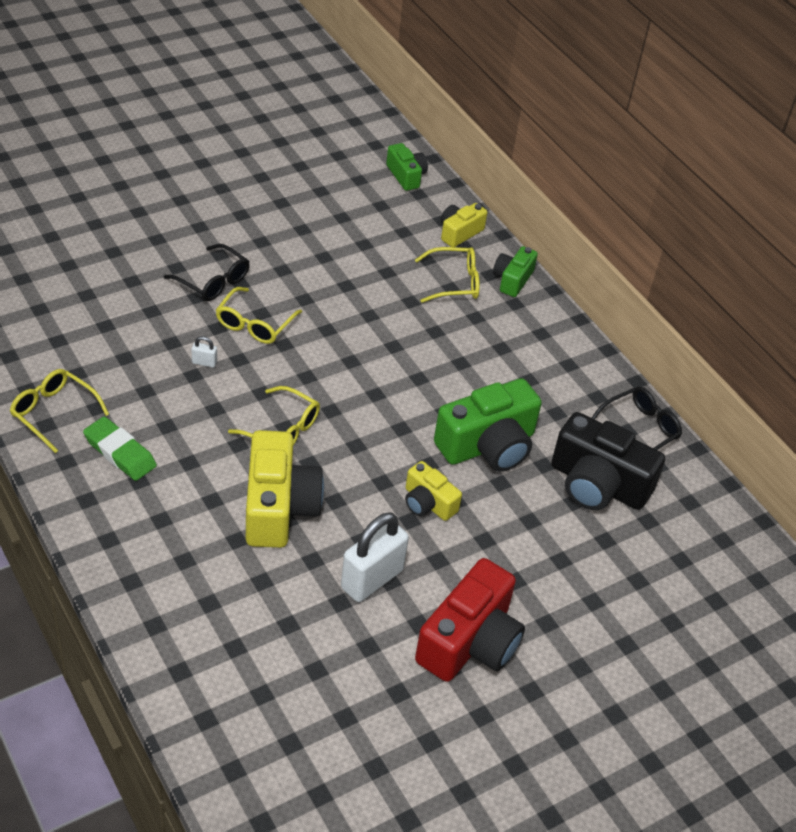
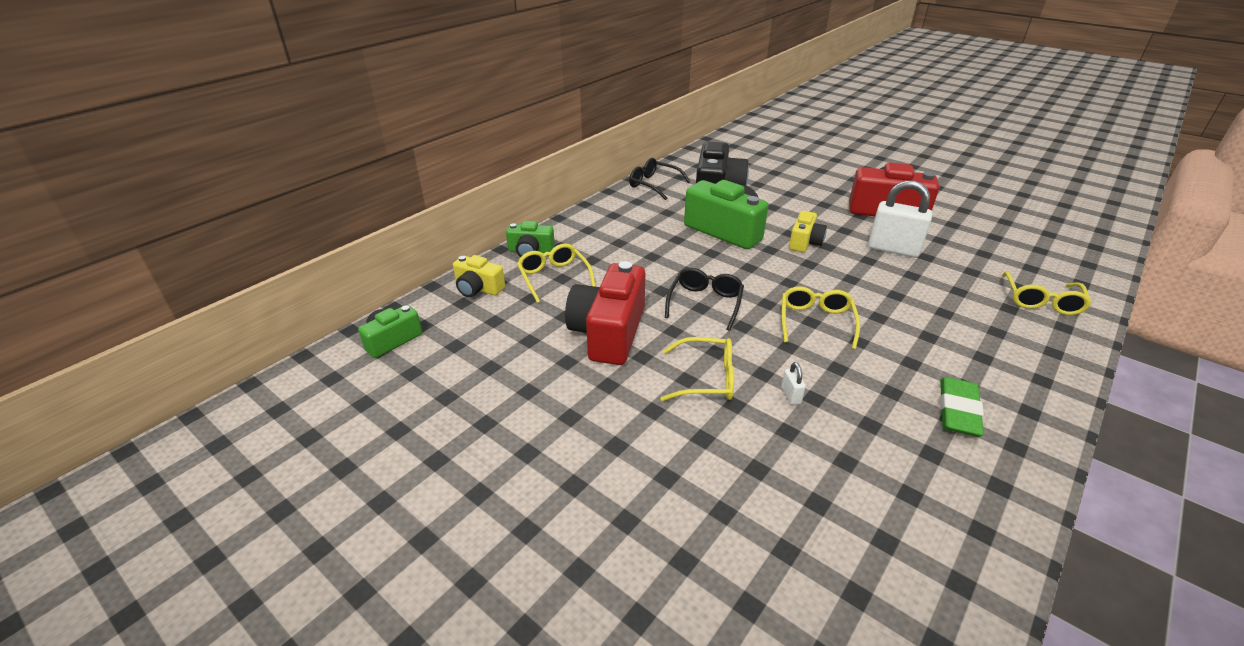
camera: 105 degrees left, 10 degrees down
yellow glasses [10,369,109,453] -> yellow glasses moved to [1002,271,1092,315]
black glasses [163,244,250,301] -> black glasses moved to [665,268,744,331]
yellow camera [246,430,324,548] -> none
none -> red camera [565,261,645,365]

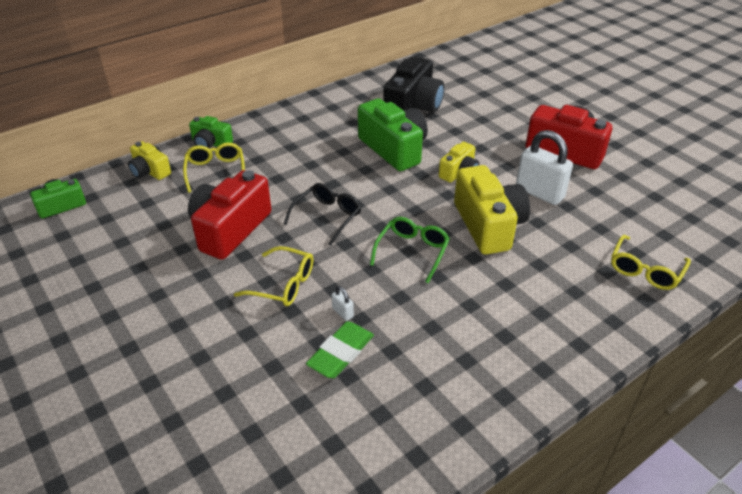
camera: 15 degrees right, 5 degrees up
black glasses [629,158,691,200] -> none
white padlock [781,362,806,405] -> white padlock turned 45 degrees counterclockwise [332,286,354,321]
yellow glasses [782,287,860,350] -> green glasses [370,217,450,283]
green eraser [940,377,984,437] -> green eraser moved to [306,321,374,378]
none -> yellow camera [454,165,530,254]

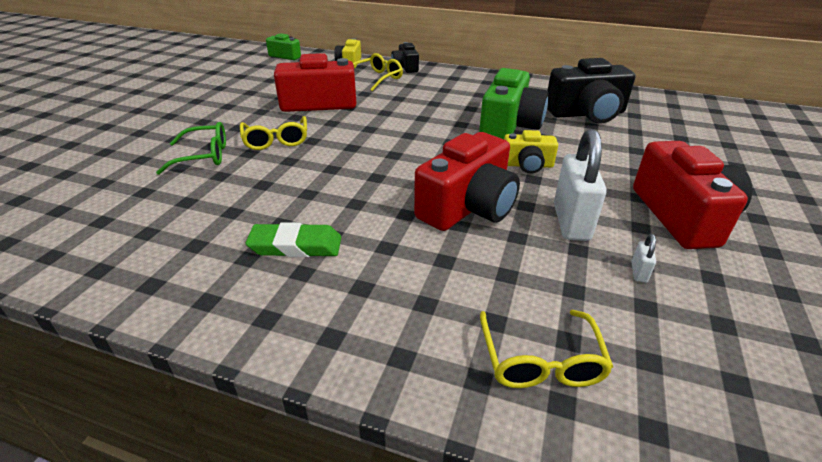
camera: 55 degrees right, 5 degrees down
green camera [189,116,233,149] -> black camera [391,42,419,73]
black glasses [284,183,361,246] -> none
green eraser [306,321,374,378] -> green eraser moved to [245,222,341,257]
white padlock [332,286,354,321] -> white padlock moved to [631,234,656,283]
green glasses [370,217,450,283] -> green glasses moved to [156,122,226,175]
yellow camera [454,165,530,254] -> red camera [414,132,520,231]
yellow glasses [611,235,691,290] -> yellow glasses turned 90 degrees counterclockwise [480,310,613,388]

